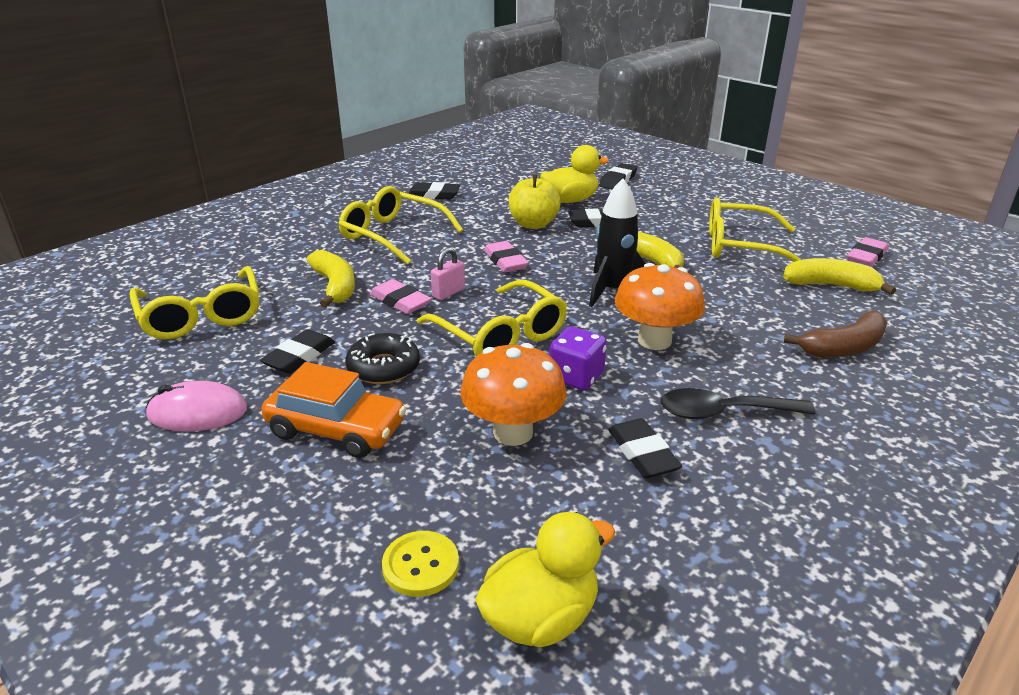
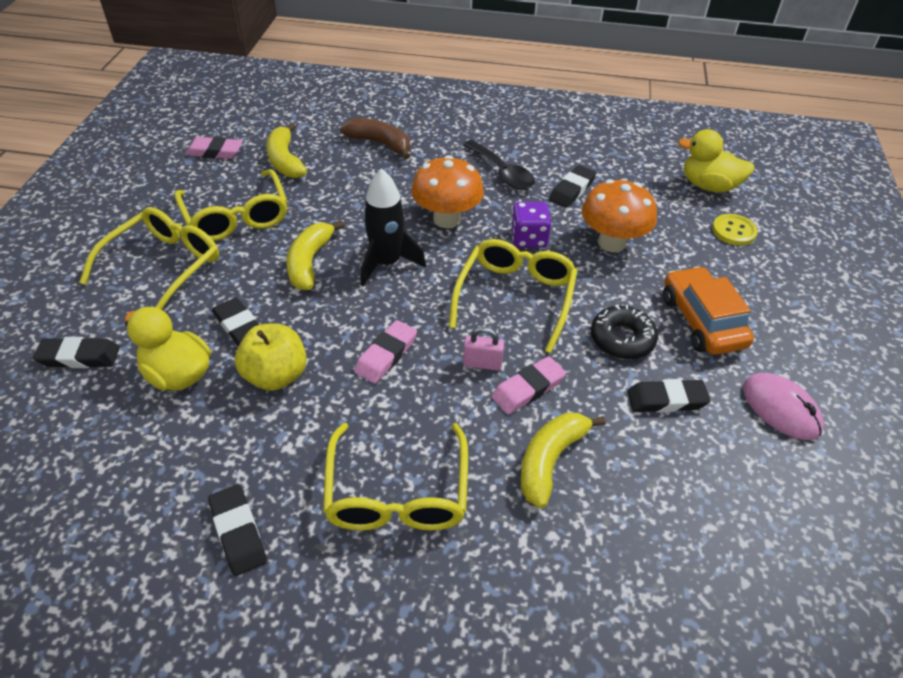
camera: 125 degrees left, 15 degrees up
yellow glasses [129,266,260,340] -> yellow glasses moved to [79,207,219,310]
pink eraser [370,279,432,314] -> pink eraser turned 45 degrees clockwise [491,356,566,414]

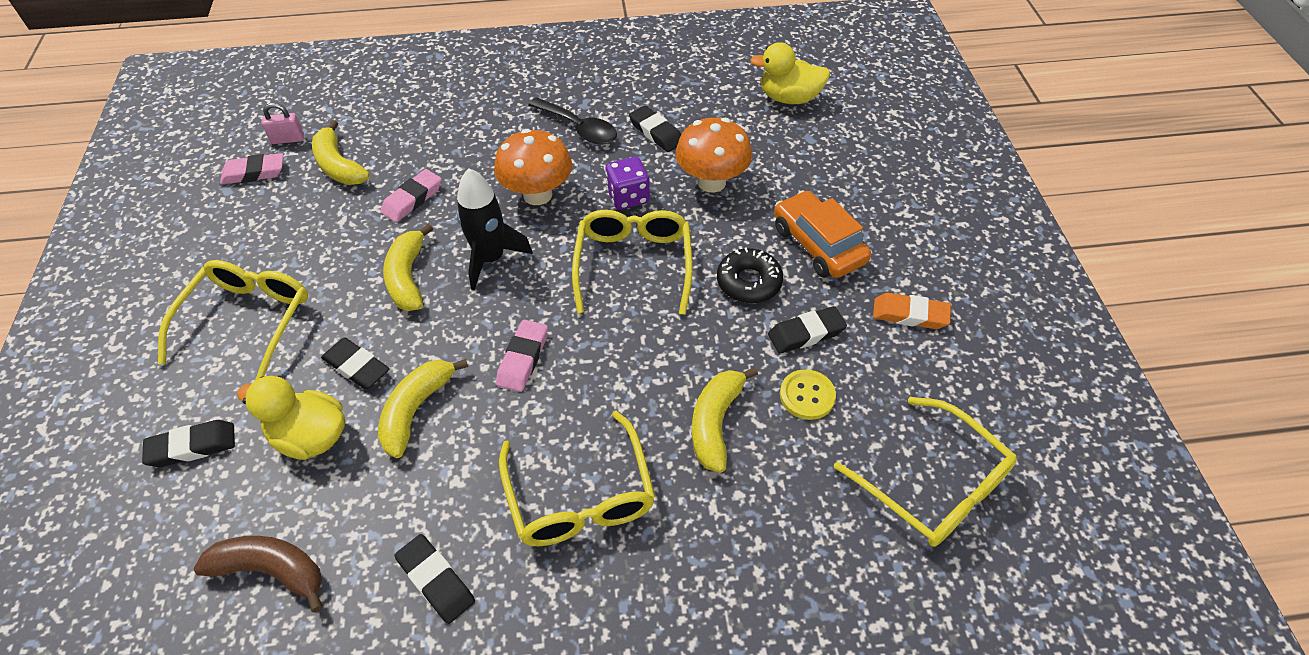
camera: 15 degrees left, 5 degrees up
yellow glasses [174,169,287,241] -> yellow glasses moved to [834,397,1017,546]
yellow apple [235,323,307,391] -> yellow banana [378,359,468,458]
brown banana [340,118,410,159] -> brown banana moved to [194,536,323,612]
pink padlock [463,327,504,371] -> pink padlock moved to [261,103,304,144]
pink eraser [491,356,566,414] -> pink eraser moved to [381,169,442,222]
black eraser [549,165,596,208] -> black eraser turned 60 degrees counterclockwise [629,105,681,152]
yellow button [712,214,758,245] -> yellow button moved to [780,369,836,420]
pink mouse [743,373,824,440] -> orange eraser [873,293,951,329]

